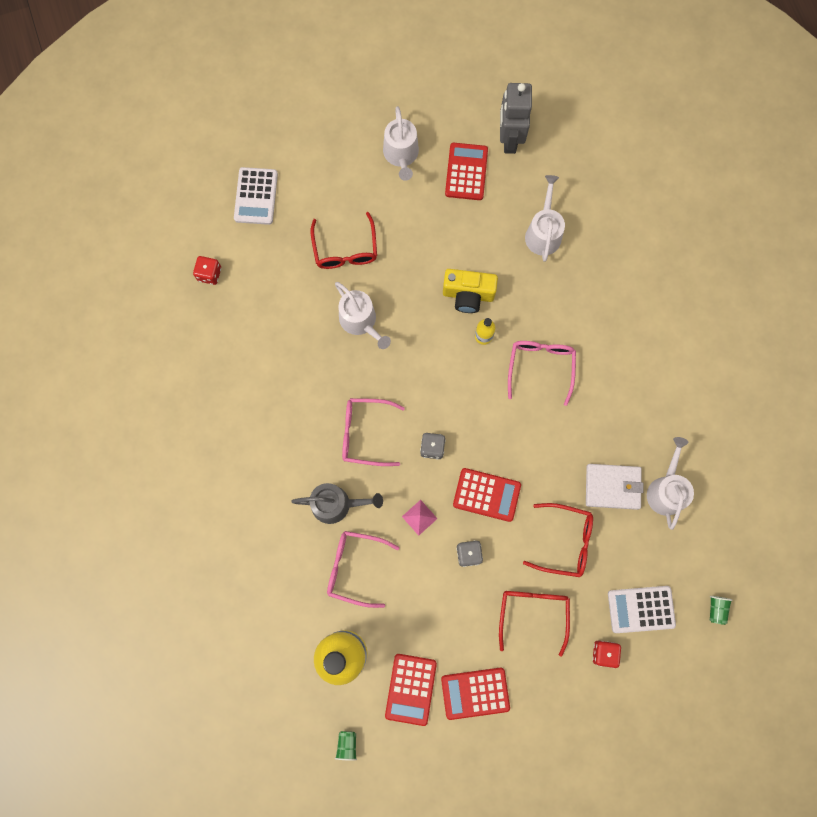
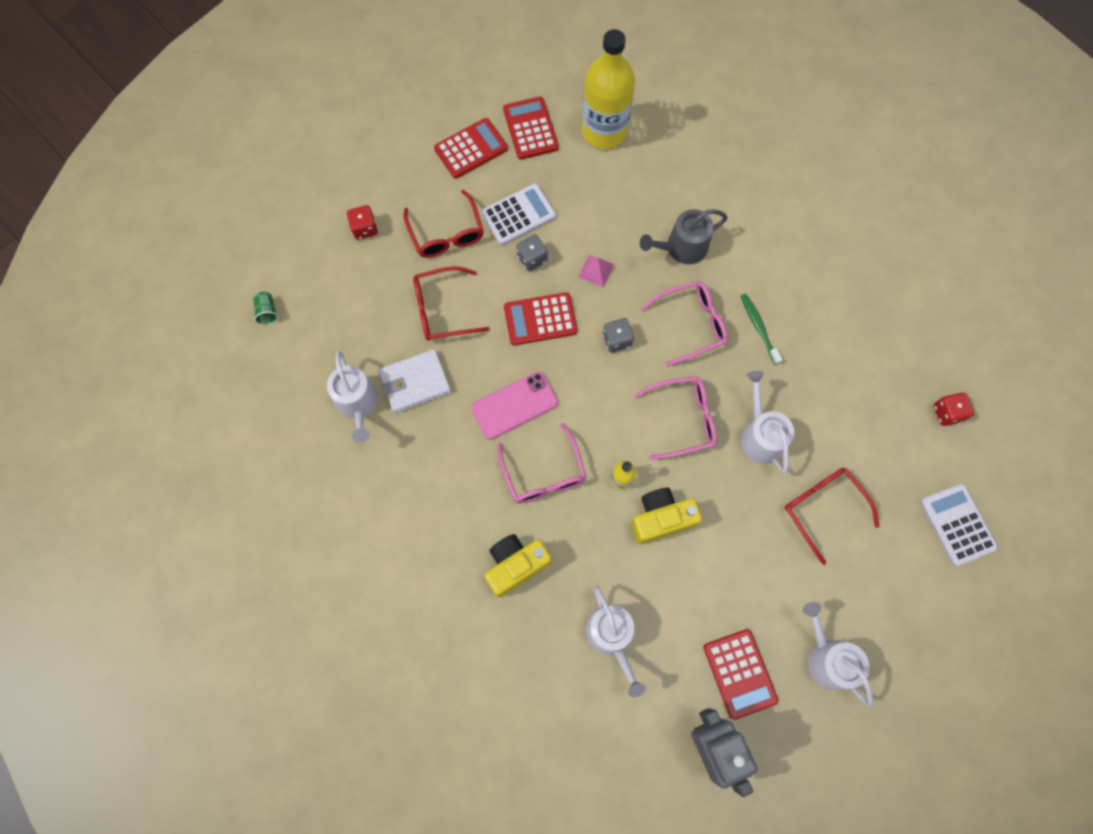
camera: 155 degrees right, 5 degrees down
pink glasses [327,531,399,608] -> pink glasses moved to [634,376,717,460]
white watering can [335,282,391,349] -> white watering can turned 45 degrees clockwise [741,371,794,474]
green cup [335,731,357,761] -> none
white calculator [608,586,676,633] -> white calculator moved to [481,183,556,245]
none -> pink phone [471,371,558,440]
none -> yellow camera [484,534,552,597]
none -> green toothbrush [741,294,783,365]

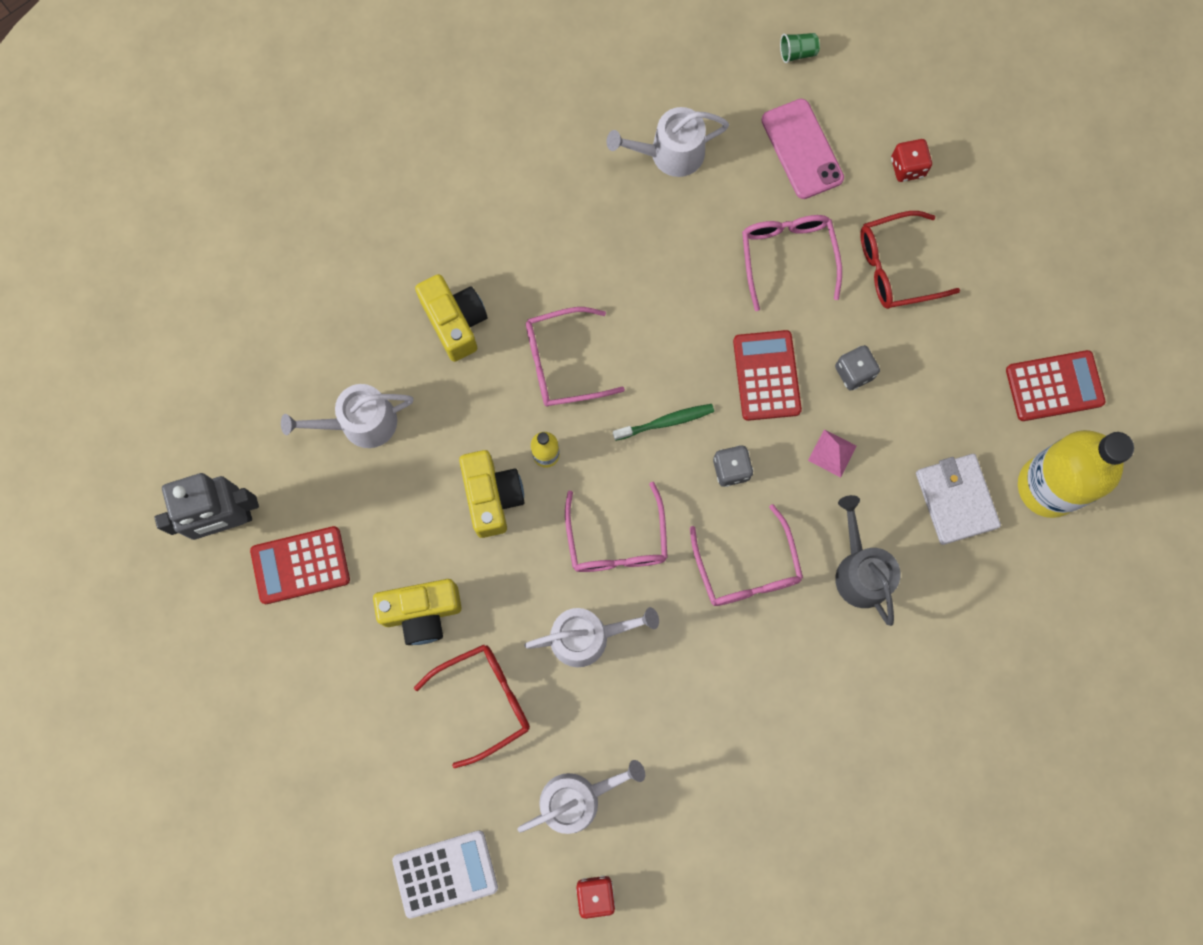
camera: 95 degrees right, 5 degrees up
white wallet [378,349,451,413] -> white wallet moved to [916,454,1001,545]
red glasses [413,266,490,341] -> pink glasses [742,215,842,311]
red calculator [434,118,508,179] -> none
pink phone [471,371,558,440] -> pink phone moved to [761,99,844,199]
white calculator [481,183,556,245] -> none
green toothbrush [741,294,783,365] -> green toothbrush moved to [613,404,714,441]
white watering can [803,602,873,707] -> white watering can moved to [517,760,645,834]
none -> yellow camera [373,579,462,645]

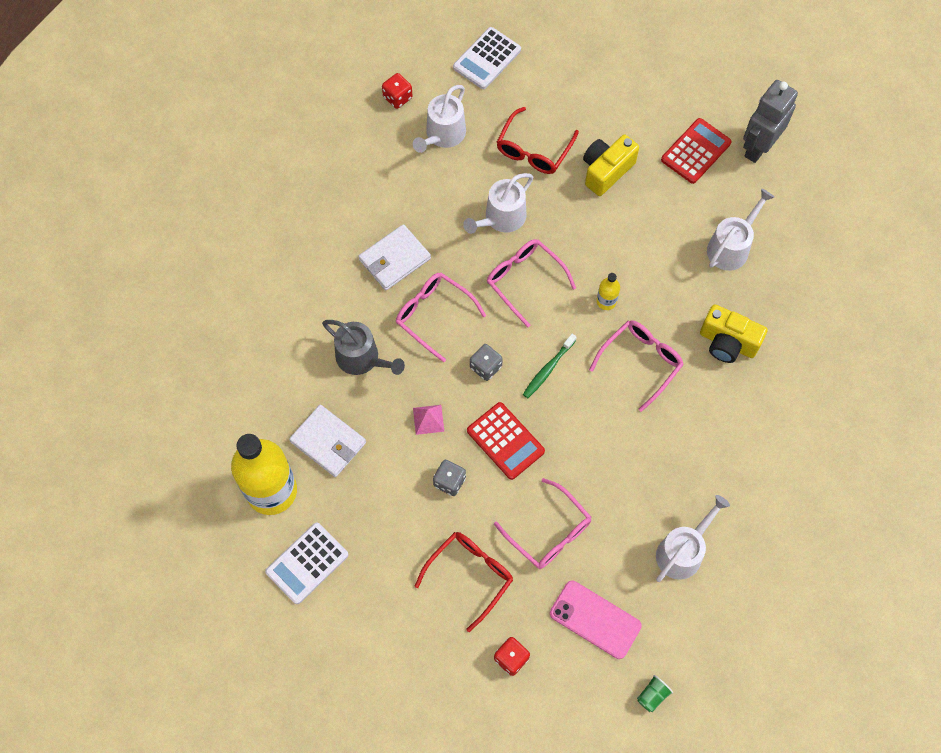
camera: 145 degrees right, 10 degrees down
yellow camera [459,450,525,538] -> none
red calculator [1006,350,1105,421] -> white calculator [265,522,348,604]
none -> white wallet [358,224,431,290]

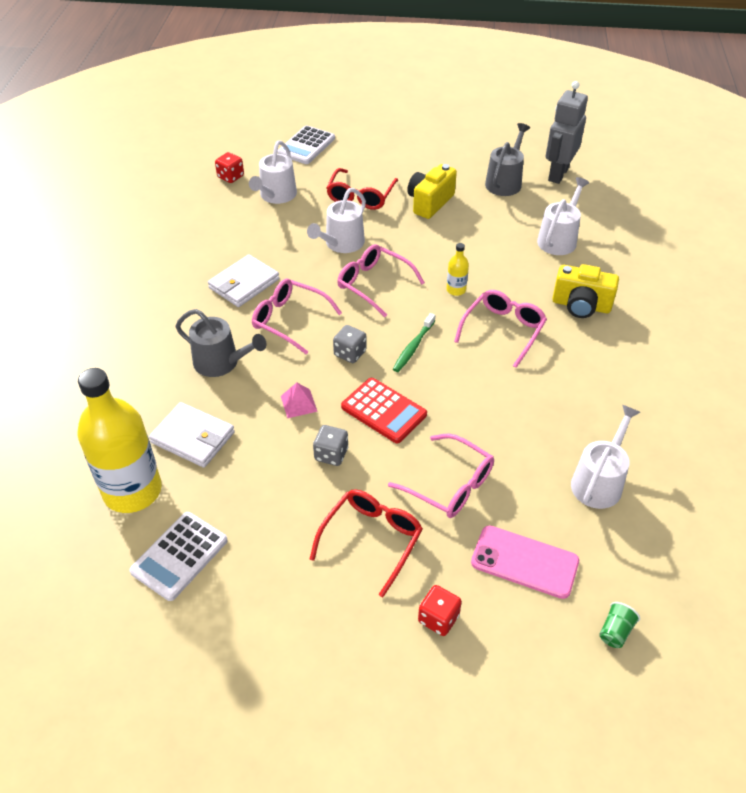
camera: 10 degrees left, 20 degrees down
red calculator [661,118,732,184] -> grey watering can [485,123,530,196]

